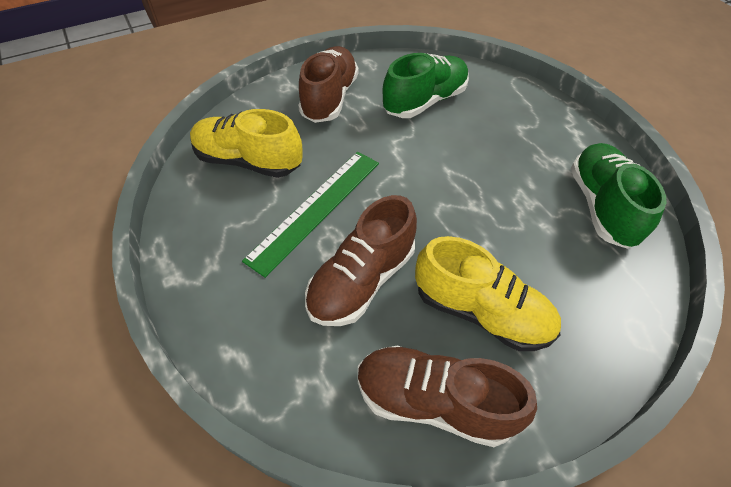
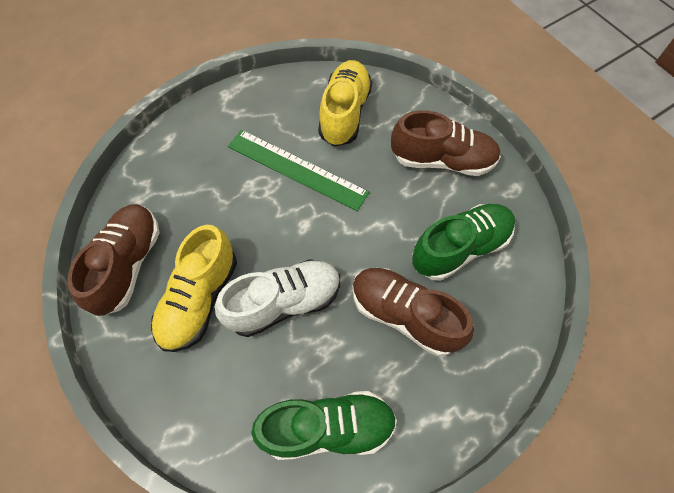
camera: 85 degrees right, 10 degrees up
brown shoe [305,195,417,326] -> brown shoe moved to [353,268,474,356]
green shoe [383,53,469,118] -> green shoe turned 75 degrees counterclockwise [412,204,515,281]
none -> white shoe [215,259,340,337]

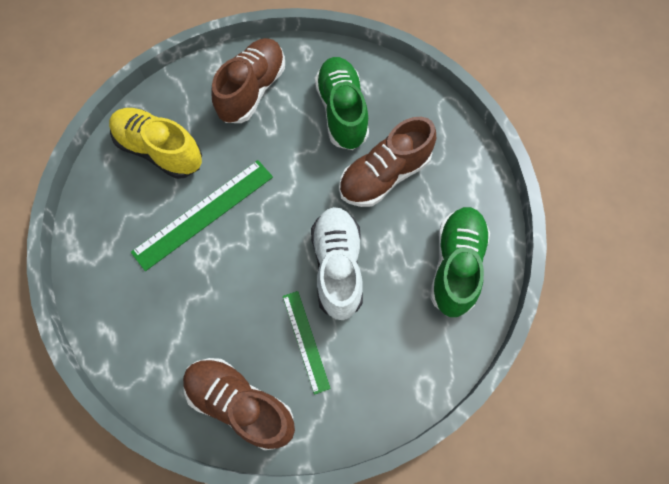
camera: 70 degrees left, 5 degrees up
yellow shoe [151,225,237,352] -> green ruler [283,291,331,395]

